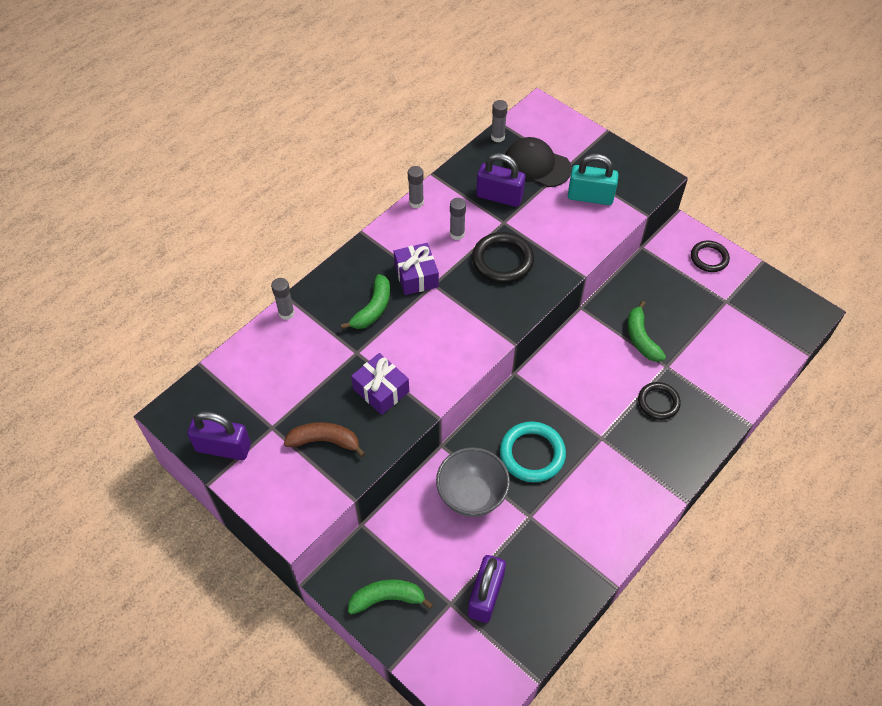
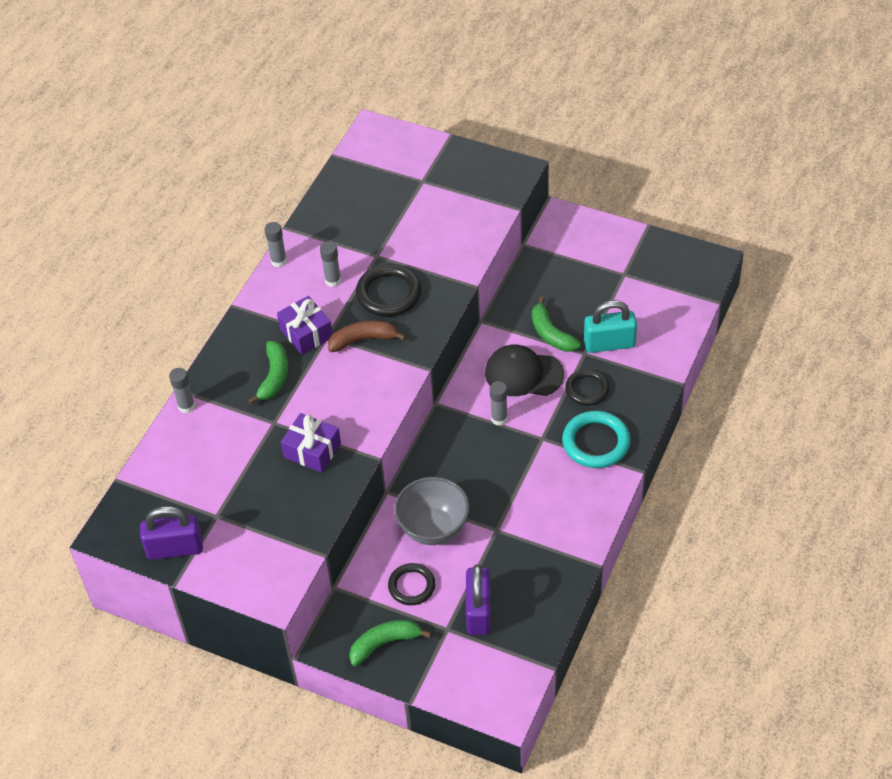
camera: 15 degrees left, 5 degrees down
brown banana [284,422,365,457] -> brown banana moved to [328,320,406,352]
purple padlock [476,153,525,207] -> none
grey glue stick [491,100,508,142] -> grey glue stick moved to [490,381,508,426]
turquoise ring [500,422,566,482] -> turquoise ring moved to [562,411,631,468]
black cap [504,137,572,187] -> black cap moved to [485,345,564,396]
turquoise padlock [568,154,619,205] -> turquoise padlock moved to [584,300,637,353]
black ring [691,241,730,272] -> black ring moved to [388,563,435,605]

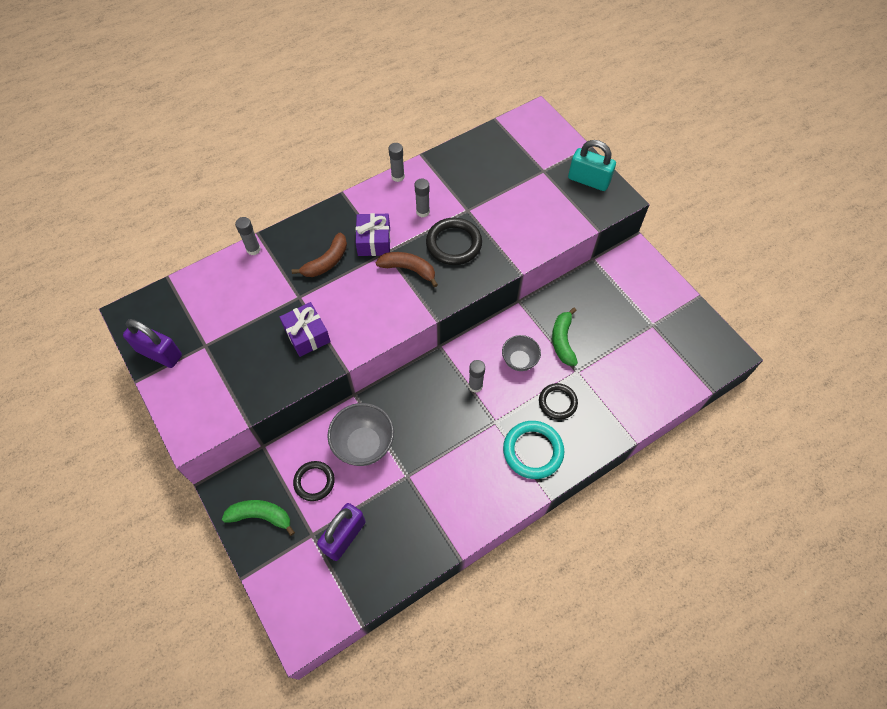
camera: 30 degrees right, 10 degrees up
green banana [248,341,288,404] -> brown banana [292,233,347,277]
black cap [485,345,564,396] -> grey bowl [502,335,541,371]
turquoise padlock [584,300,637,353] -> turquoise padlock moved to [568,140,616,191]

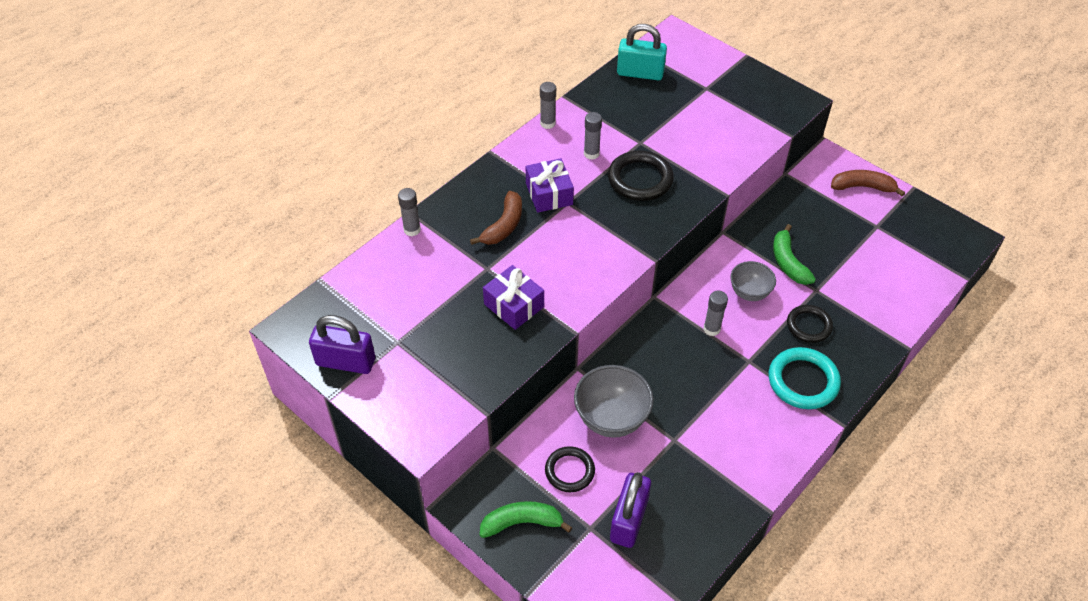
camera: 15 degrees left, 10 degrees down
brown banana [376,252,438,287] -> brown banana moved to [831,170,905,196]
turquoise padlock [568,140,616,191] -> turquoise padlock moved to [617,24,667,80]

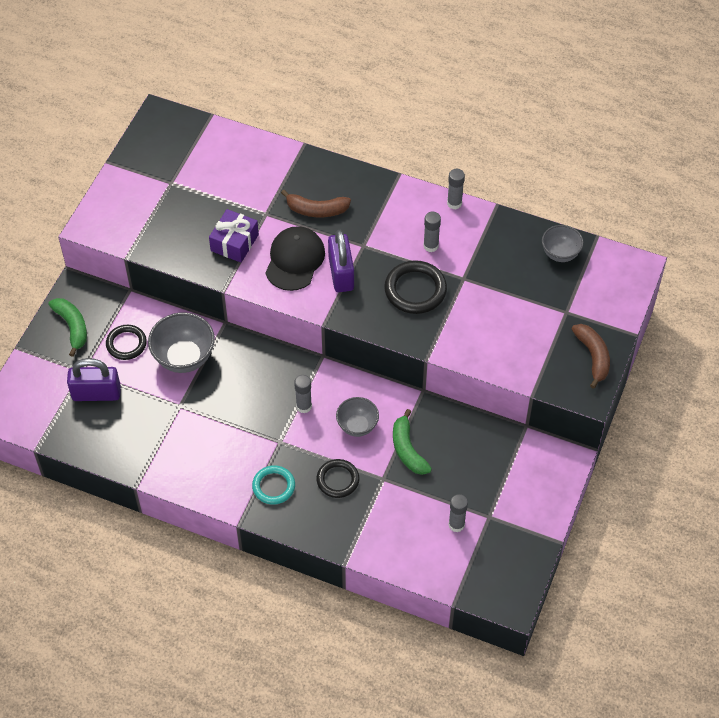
camera: 70 degrees right, 5 degrees up
purple padlock [309,315,375,374] -> purple padlock moved to [328,230,354,292]
grey glue stick [398,188,421,236] -> grey glue stick moved to [448,494,468,532]
purple gift [526,158,574,213] -> none
turquoise padlock [617,24,667,80] -> grey bowl [542,225,584,262]
turquoise ring [769,347,841,409] -> turquoise ring [252,465,295,505], size x0.66
green banana [773,224,816,285] -> green banana turned 75 degrees counterclockwise [393,409,432,475]
brown banana [831,170,905,196] -> brown banana moved to [572,324,610,389]
none -> black cap [265,226,325,291]

